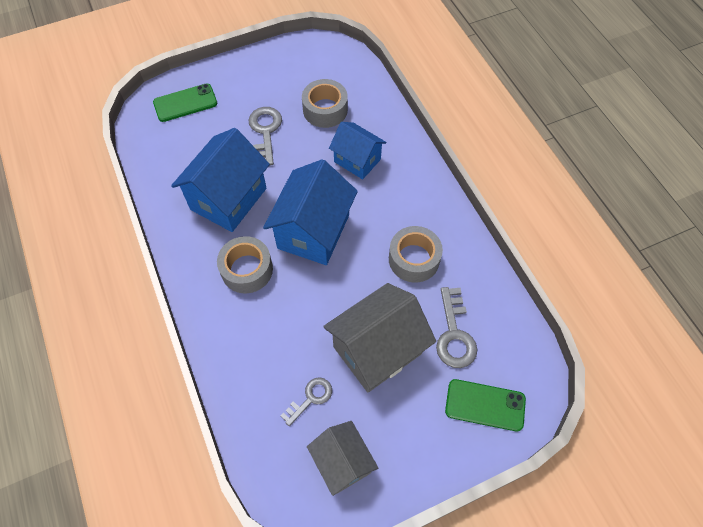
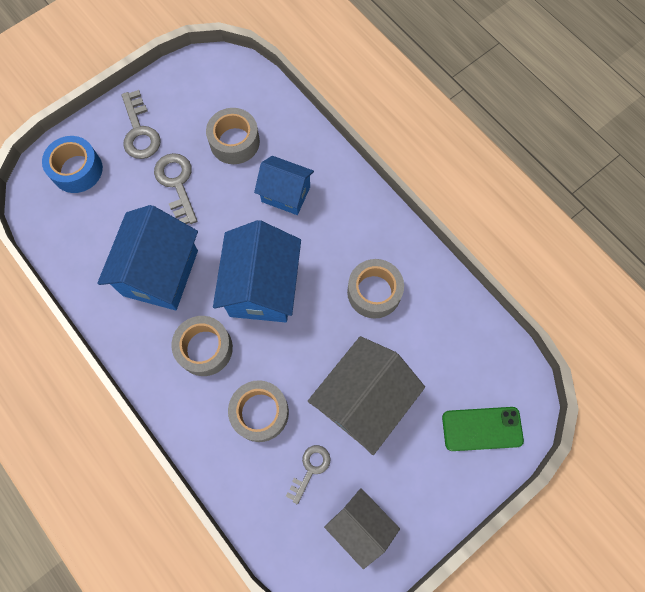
camera: 15 degrees left, 10 degrees up
green phone [153,84,217,122] -> blue tape [42,136,103,193]
grey key [436,287,477,368] -> grey key moved to [121,90,161,159]
none -> grey tape [228,380,289,442]

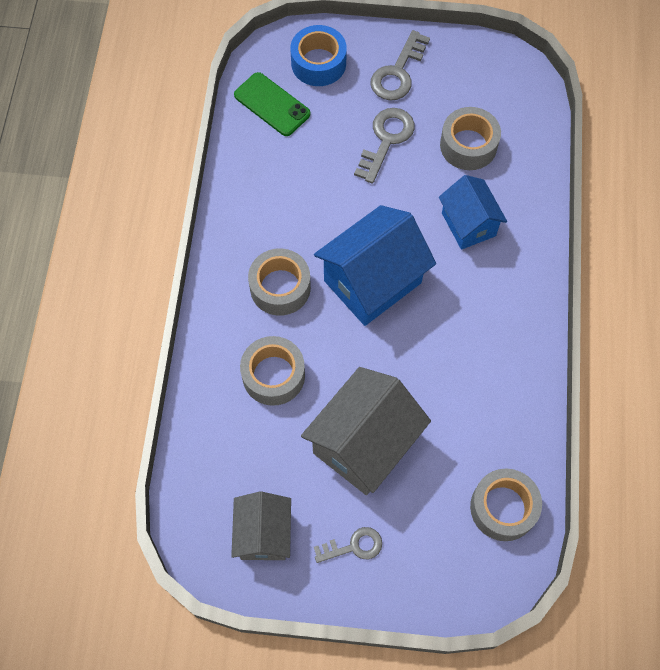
camera: 45 degrees right, 5 degrees down
blue house [97,205,198,310] -> none
grey key [286,445,331,504] -> grey key moved to [314,527,382,563]
grey house [308,336,425,455] -> grey house turned 45 degrees counterclockwise [301,367,431,495]
grey tape [347,259,404,319] -> grey tape moved to [470,469,542,541]
green phone [442,407,524,451] -> green phone moved to [234,72,310,136]

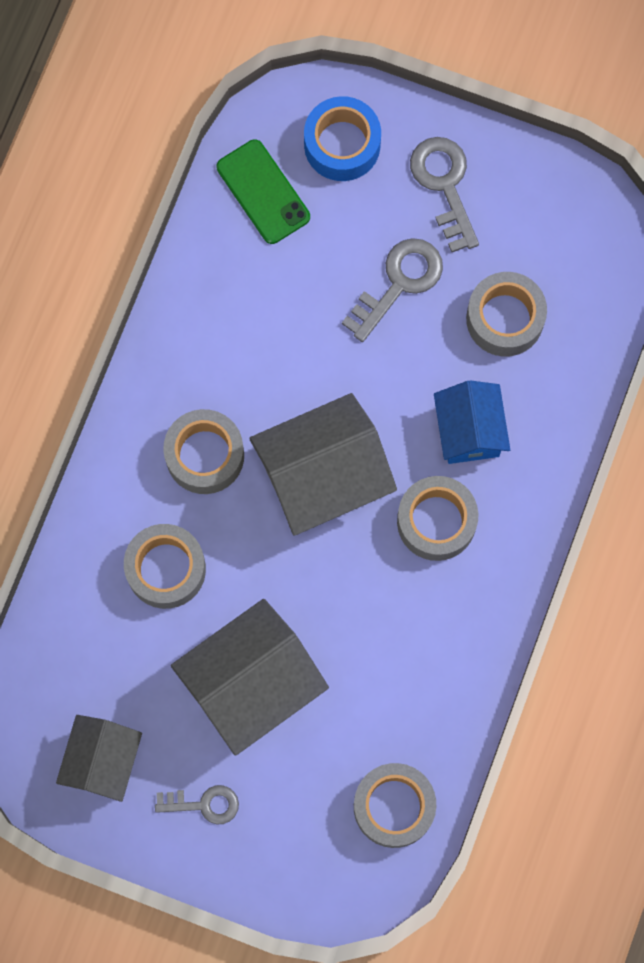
camera: 15 degrees right, 10 degrees up
blue house [314,205,436,326] -> grey house [250,393,397,536]
grey key [370,30,430,101] -> grey key turned 120 degrees clockwise [410,137,479,252]
none -> grey tape [397,476,478,561]

